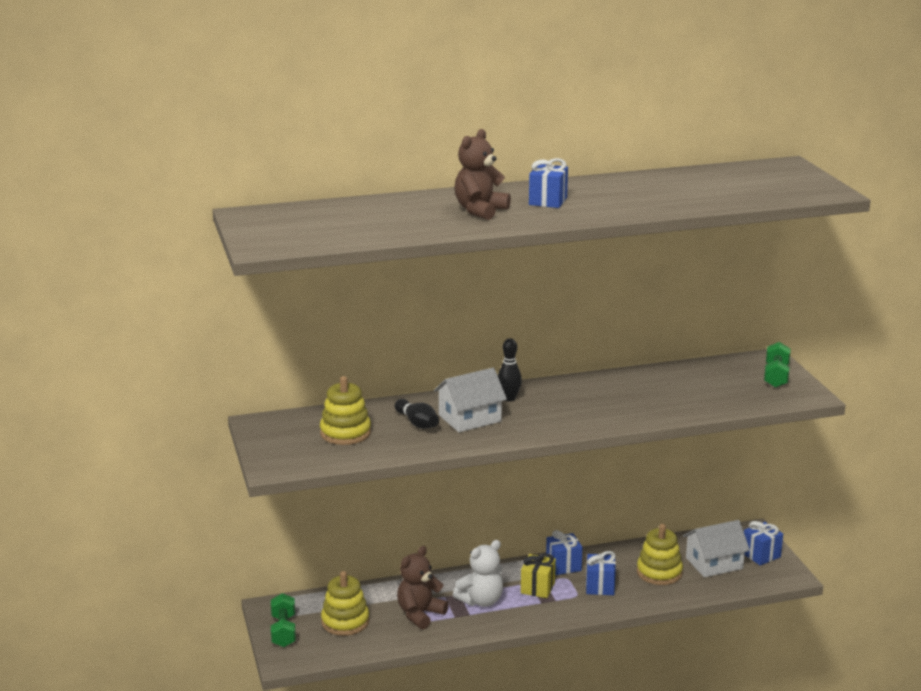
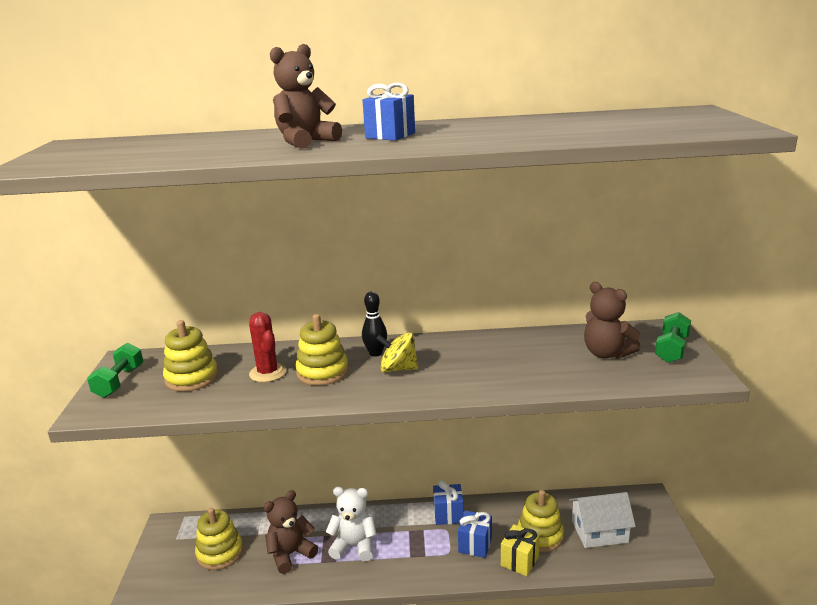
camera: 15 degrees right, 0 degrees up
green dumbbell [271,593,296,647] -> green dumbbell moved to [87,343,144,398]
black bowling pin [395,399,439,429] -> red cactus [249,312,286,382]
white house [434,368,507,432] -> yellow stacking toy [295,314,349,386]
white teddy bear [453,540,503,607] -> white teddy bear turned 150 degrees counterclockwise [326,487,377,561]
yellow gift [521,553,556,598] -> yellow gift moved to [501,524,540,576]
blue gift [744,521,783,565] -> none
none -> yellow spinning top [376,332,418,372]
none -> brown teddy bear [584,282,641,359]

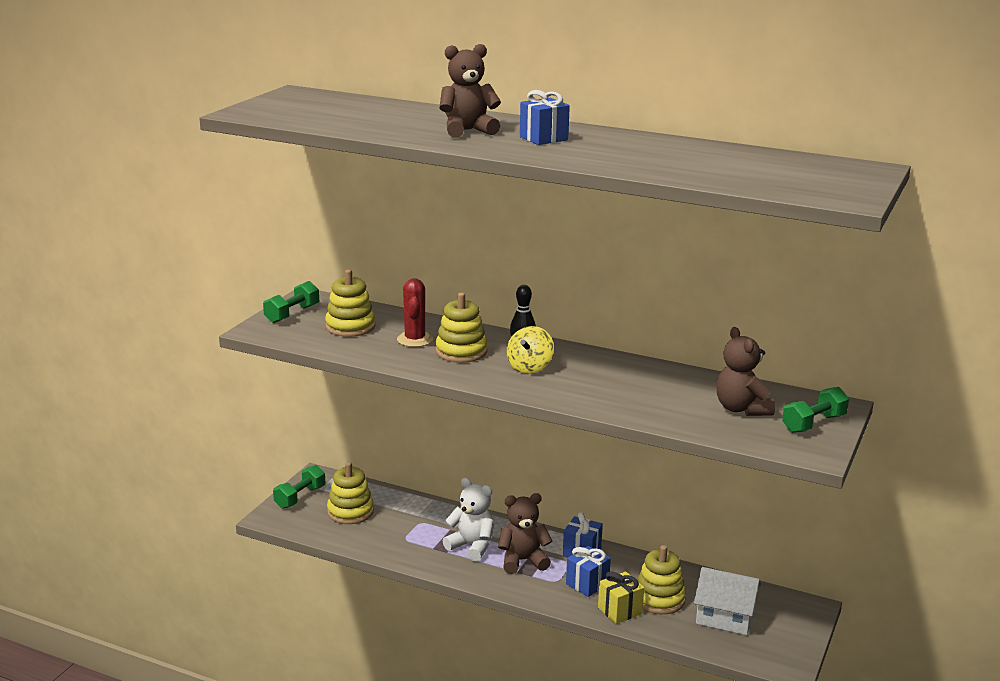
camera: 25 degrees right, 0 degrees up
brown teddy bear [263,490,318,574] -> brown teddy bear moved to [498,493,552,574]
yellow spinning top [376,332,418,372] -> yellow spinning top turned 105 degrees counterclockwise [506,326,554,374]
none -> green dumbbell [273,465,325,509]

